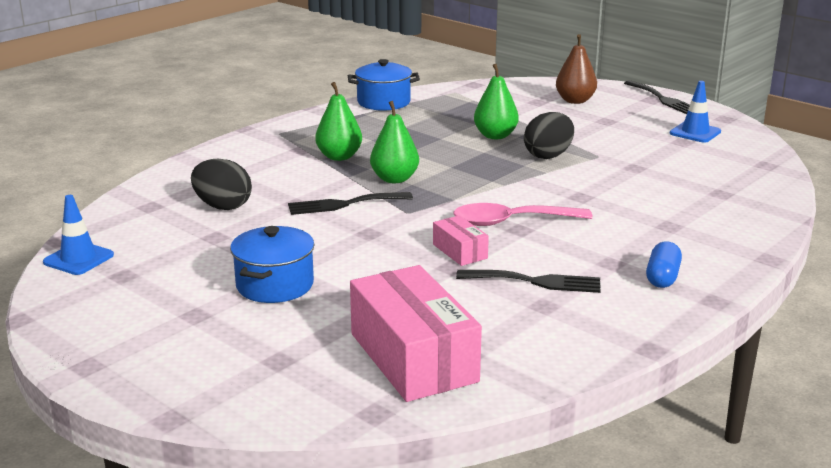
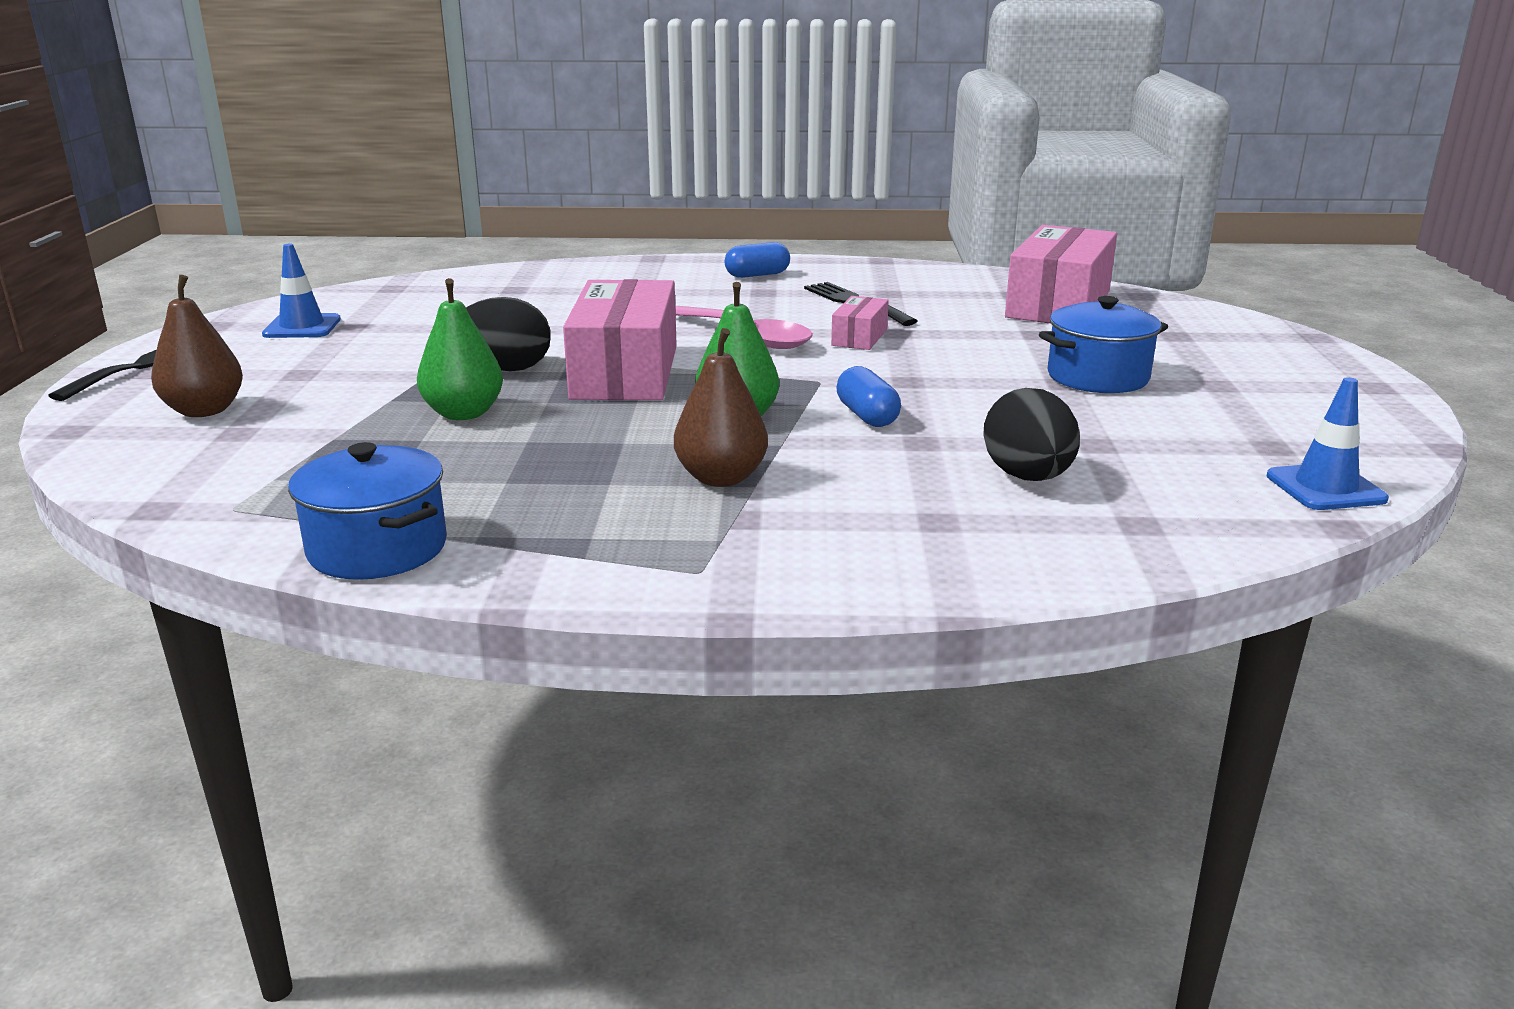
camera: 130 degrees left, 0 degrees up
black fork [288,192,413,215] -> blue capsule [836,366,901,427]
green pear [315,82,362,161] -> brown pear [674,328,768,487]
none -> pink box [563,279,677,400]

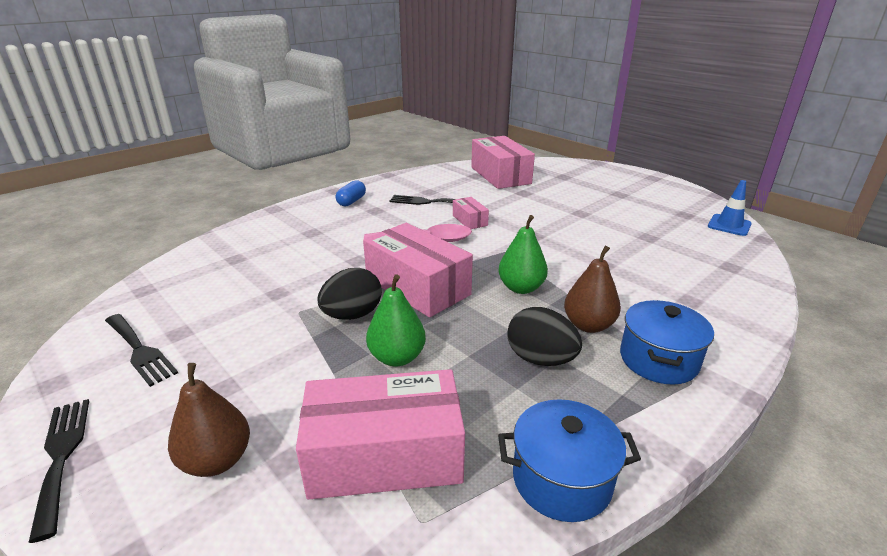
camera: 45 degrees left, 5 degrees up
blue traffic cone [262,243,341,338] -> black fork [105,314,178,387]
blue capsule [836,366,901,427] -> none
black egg [983,388,1080,481] -> black egg moved to [507,307,582,366]
blue pot [1039,296,1168,393] -> blue pot moved to [620,300,714,385]
none -> pink box [296,369,465,500]

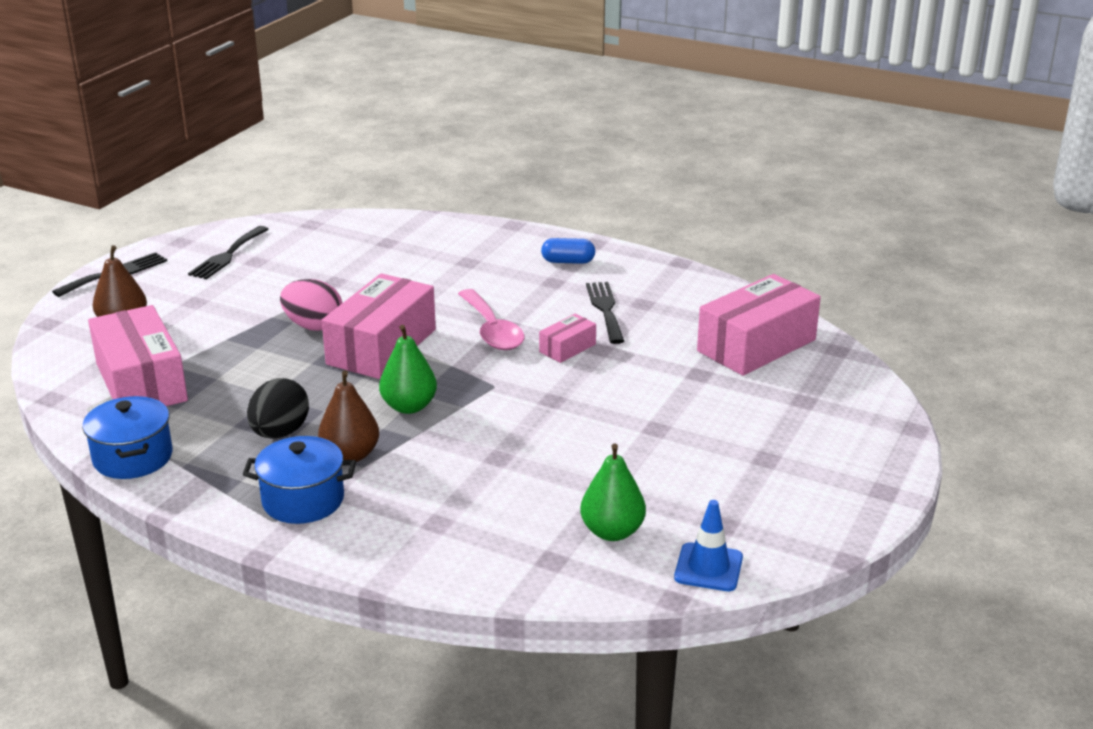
camera: 70 degrees right, 0 degrees up
black egg [318,268,382,320] -> pink egg [280,279,342,331]
green pear [366,274,426,366] -> green pear moved to [580,444,646,541]

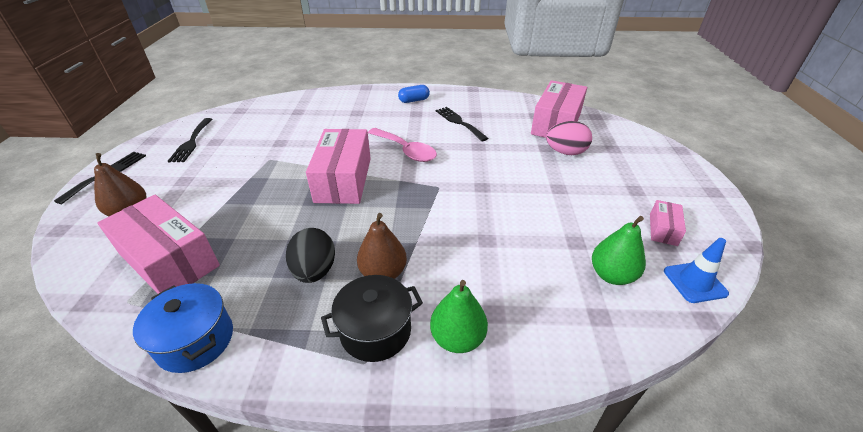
camera: 25 degrees left, 10 degrees up
blue pot [242,436,356,524] -> black pot [321,275,423,362]
pink egg [280,279,342,331] -> pink egg moved to [546,121,592,155]
green pear [379,325,437,414] -> green pear moved to [430,280,488,353]
pink box [539,314,596,363] -> pink box moved to [650,200,686,246]

